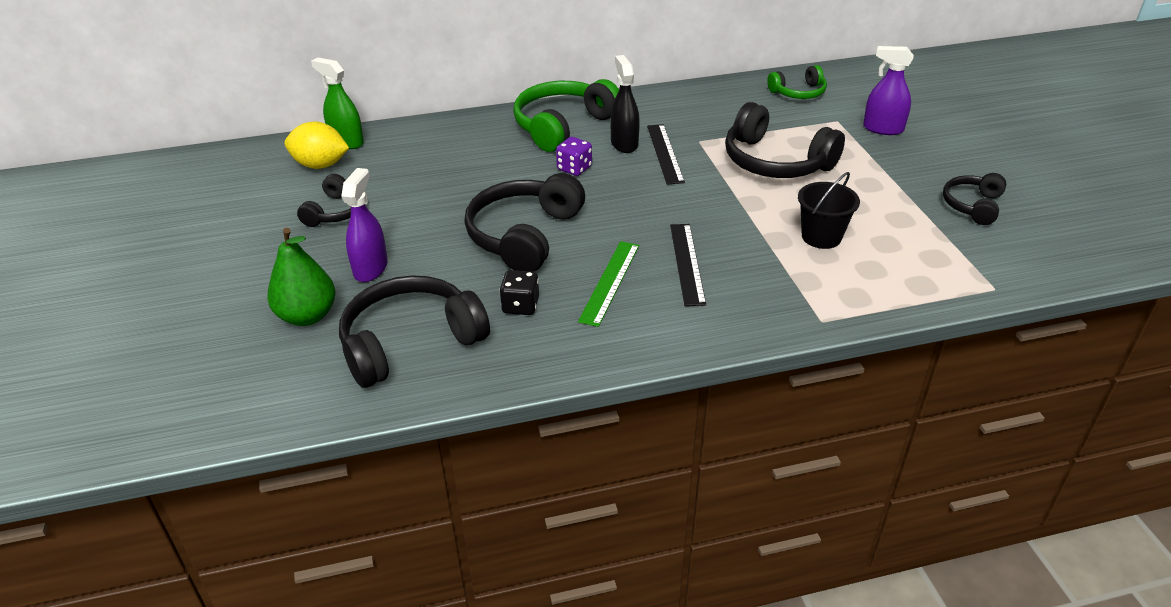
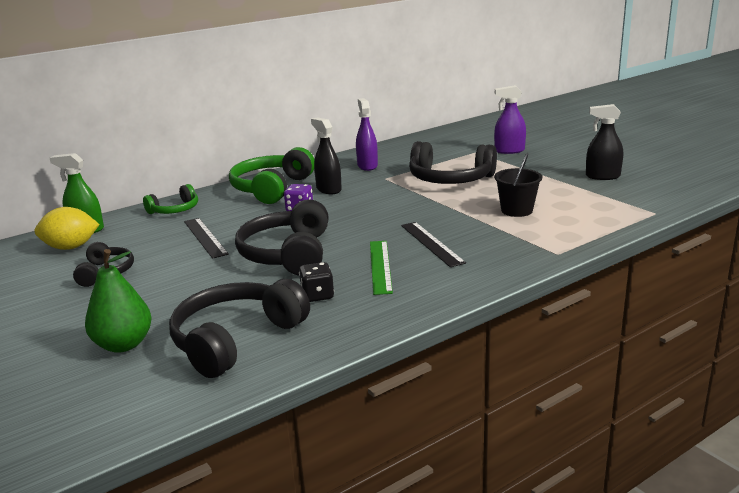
camera: 20 degrees left, 15 degrees down
purple spray bottle [341,168,388,282] -> purple spray bottle moved to [356,98,378,171]
black ruler [647,124,685,184] -> black ruler moved to [184,218,229,259]
green headphones [767,65,827,99] -> green headphones moved to [143,184,198,214]
black headphones [943,173,1006,225] -> black spray bottle [586,104,623,180]

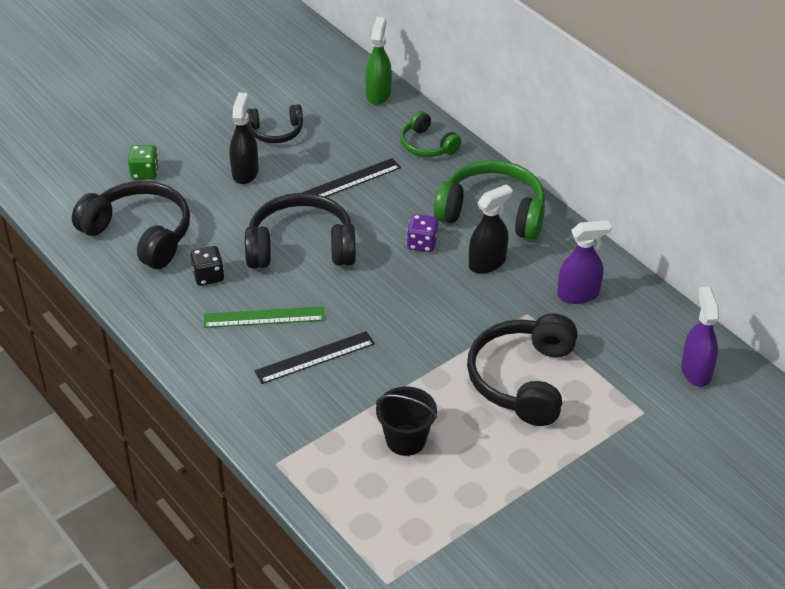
camera: 85 degrees right, 20 degrees up
yellow lemon [35,207,100,250] -> none
green pear [85,249,152,353] -> green dice [128,145,159,179]
purple spray bottle [494,85,526,154] -> purple spray bottle moved to [681,287,719,387]
black spray bottle [586,104,623,180] -> black spray bottle moved to [230,93,259,184]

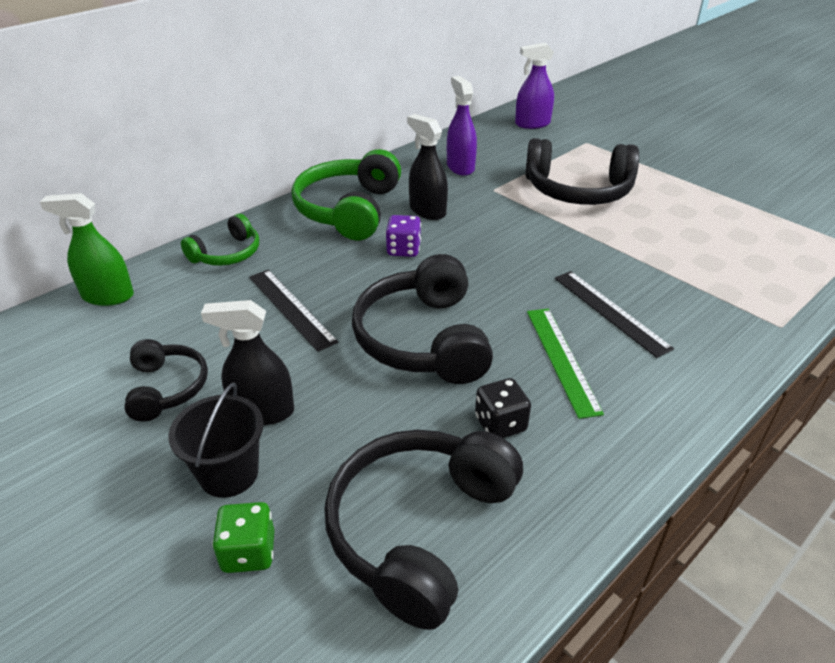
camera: 95 degrees left, 5 degrees down
black bucket [376,387,437,456] -> black bucket moved to [168,383,264,498]

